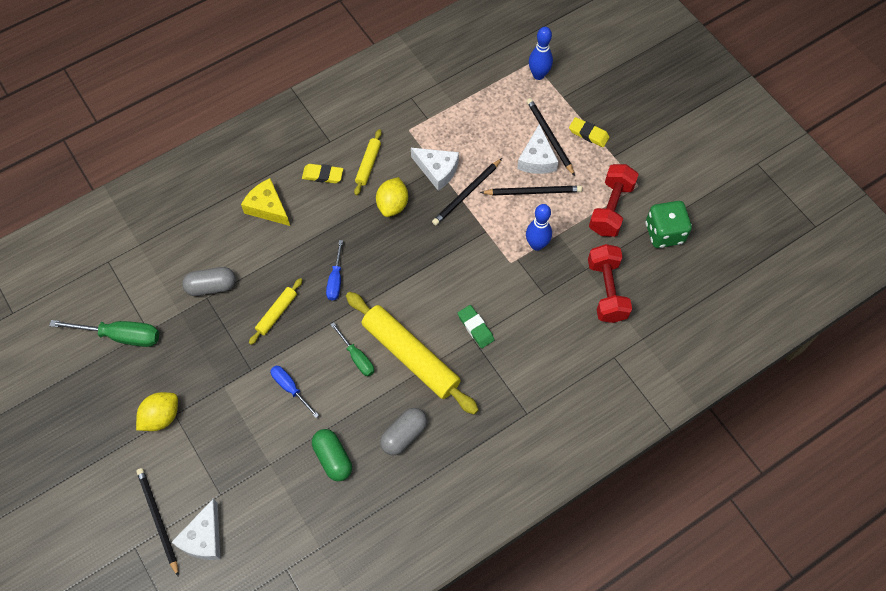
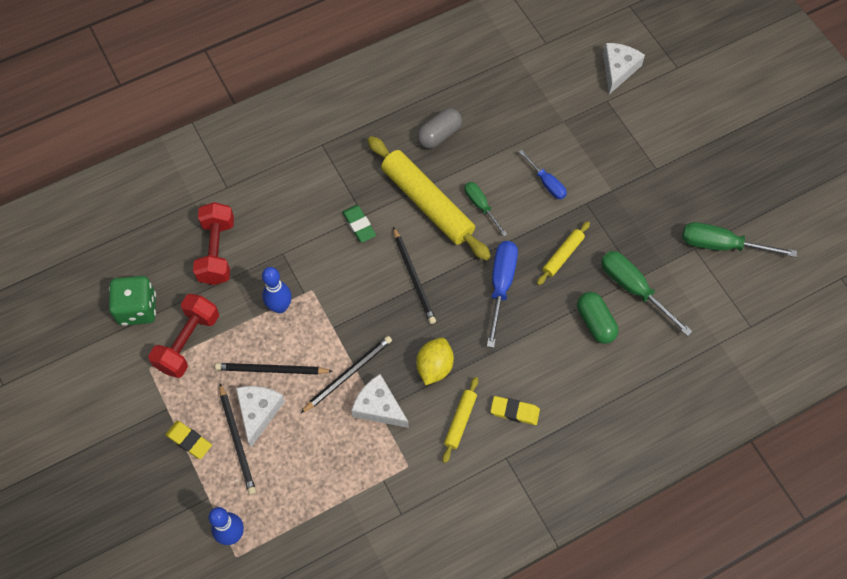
camera: 175 degrees left, 0 degrees up
yellow lemon [136,392,178,431] -> none
black pencil [136,468,179,577] -> black pencil moved to [393,227,436,324]
grey capsule [182,267,236,296] -> green screwdriver [601,251,693,336]
yellow cheese [241,178,290,226] -> none
green capsule [312,429,352,481] -> green capsule moved to [577,292,618,344]
blue screwdriver [326,240,343,301] -> blue screwdriver [487,241,518,348], size x1.62

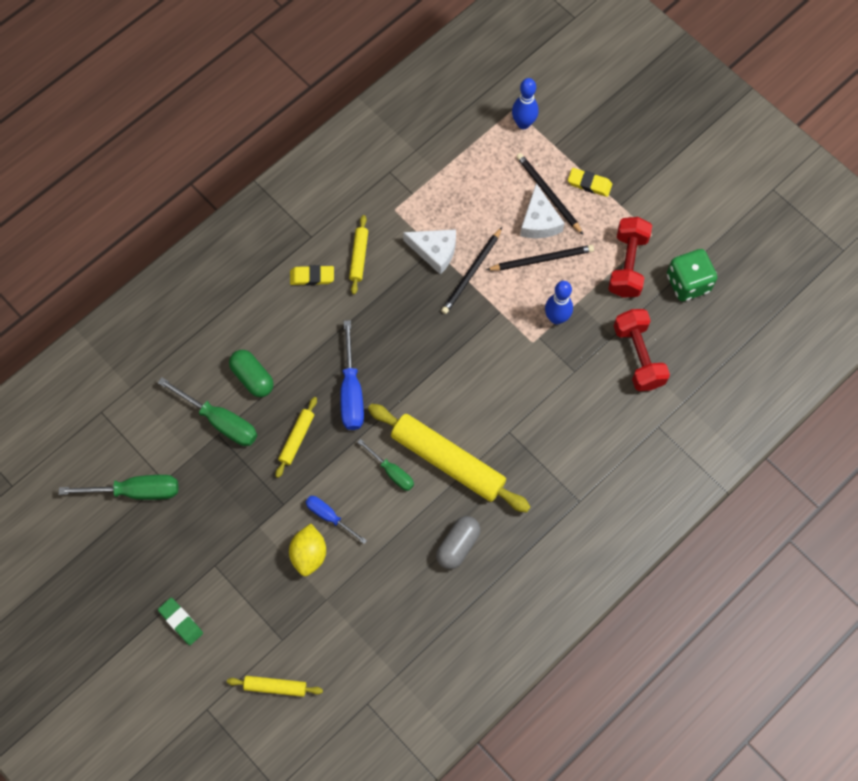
camera: 165 degrees right, 5 degrees up
green eraser [342,205,376,243] -> green eraser moved to [158,598,203,645]
black pencil [393,227,436,324] -> none
yellow lemon [416,338,454,385] -> yellow lemon moved to [289,524,326,576]
white cheese [603,43,645,94] -> yellow rolling pin [227,676,323,697]

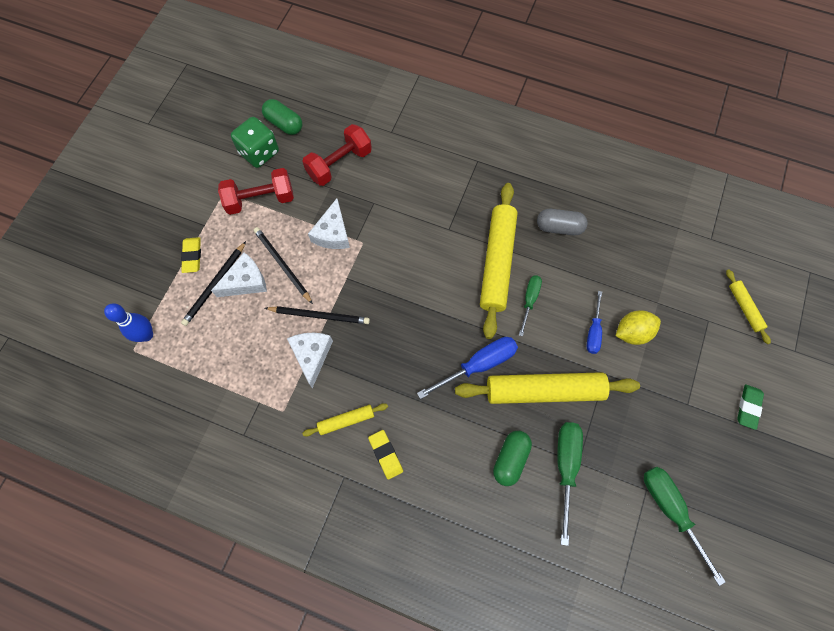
camera: 115 degrees left, 0 degrees up
yellow rolling pin [275,397,317,478] -> yellow rolling pin [455,372,640,404], size x2.09
blue bowling pin [545,281,573,325] -> white cheese [308,198,350,249]
none -> green capsule [262,99,302,135]

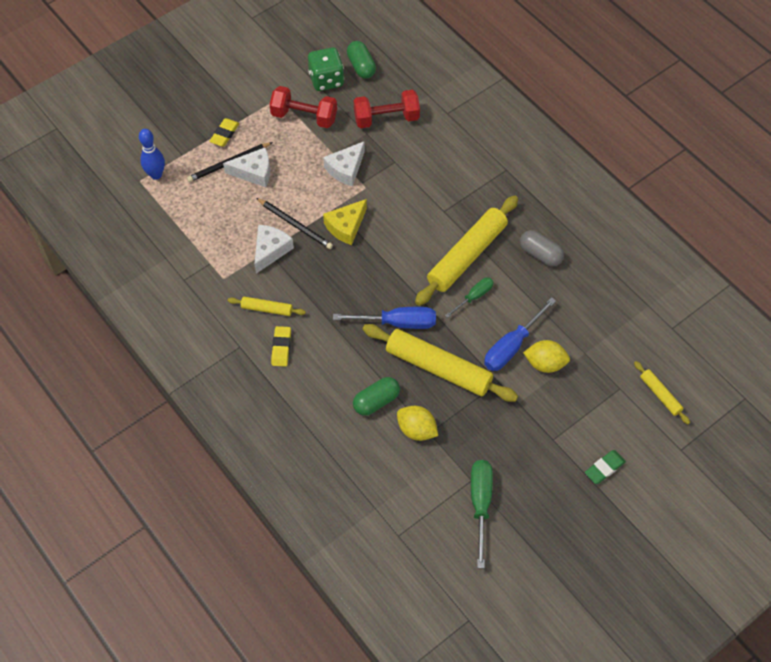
camera: 30 degrees right, 10 degrees down
black pencil [254,227,313,304] -> none
green screwdriver [557,422,583,546] -> yellow lemon [397,406,438,441]
blue screwdriver [587,291,602,354] -> blue screwdriver [484,297,556,371], size x1.62
yellow rolling pin [726,269,771,344] -> yellow rolling pin turned 45 degrees counterclockwise [634,361,690,424]
none -> yellow cheese [323,199,367,245]

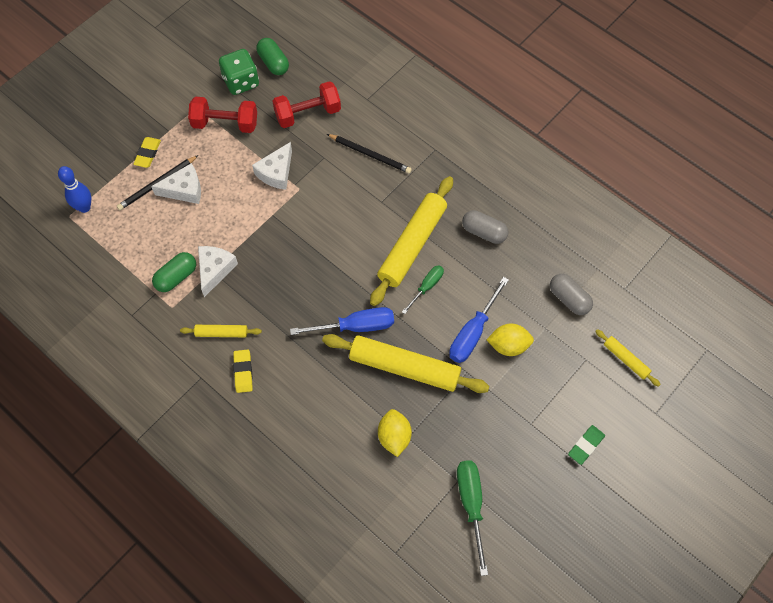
camera: 10 degrees left, 5 degrees up
black pencil [256,198,333,249] -> black pencil moved to [327,134,412,174]
yellow cheese [323,199,367,245] -> none
green capsule [353,377,400,416] -> green capsule moved to [152,252,196,292]
yellow lemon [397,406,438,441] -> yellow lemon turned 60 degrees clockwise [378,409,412,457]
none -> grey capsule [550,274,593,315]

